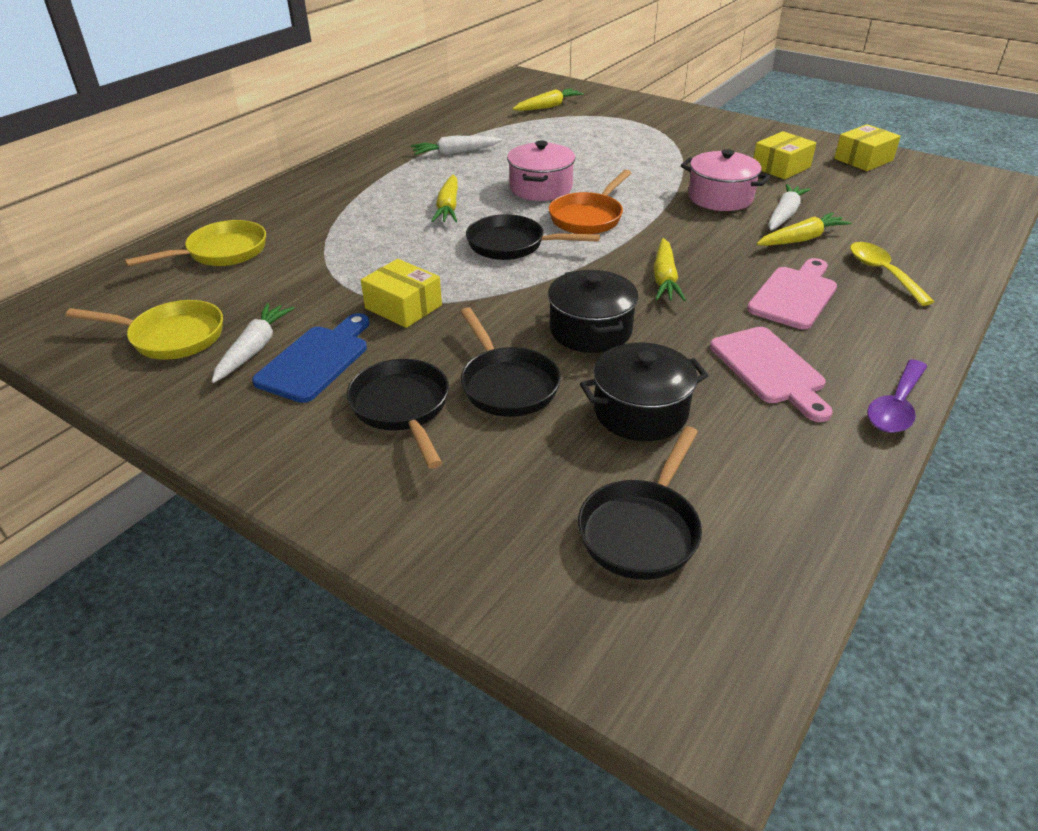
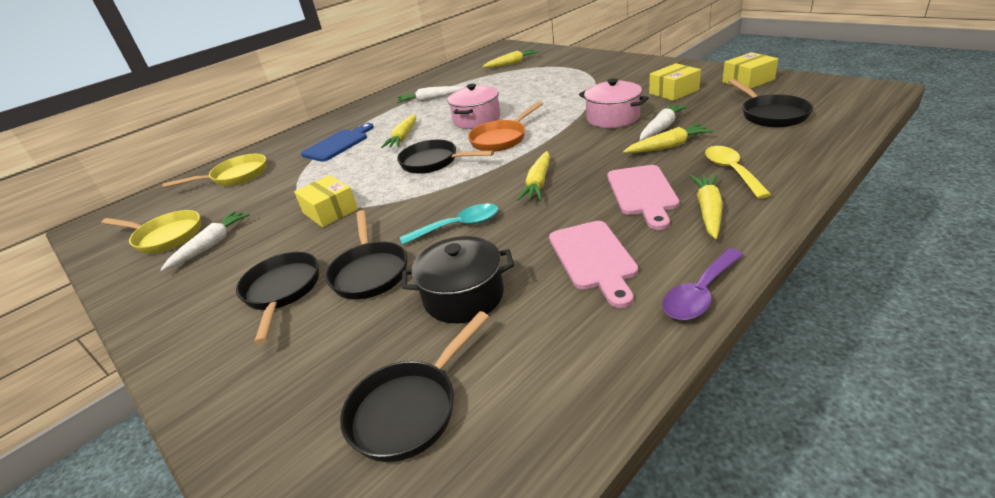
camera: 15 degrees right, 5 degrees down
blue cutting board [252,313,369,403] -> blue cutting board moved to [301,123,374,162]
black pot [548,270,639,353] -> turquoise spoon [400,204,499,245]
pink cutting board [747,258,837,329] -> pink cutting board turned 135 degrees clockwise [607,165,679,230]
none -> yellow carrot [690,174,723,239]
none -> black pan [728,79,813,127]

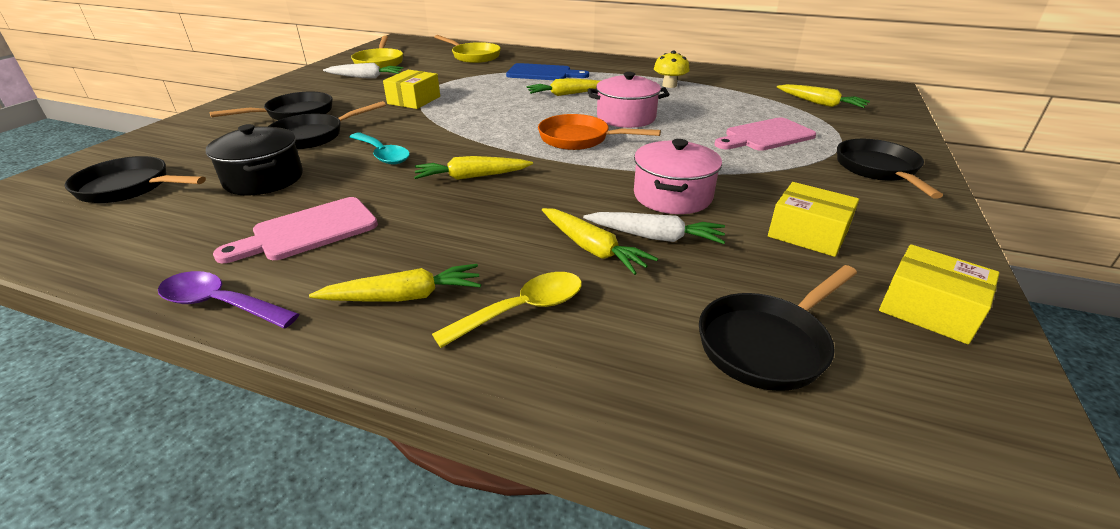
camera: 60 degrees right, 0 degrees up
white carrot [397,86,464,103] -> yellow mushroom [654,51,690,88]
black pan [397,140,494,174] -> black pan moved to [837,139,943,199]
pink cutting board [607,165,679,230] -> pink cutting board moved to [714,117,816,151]

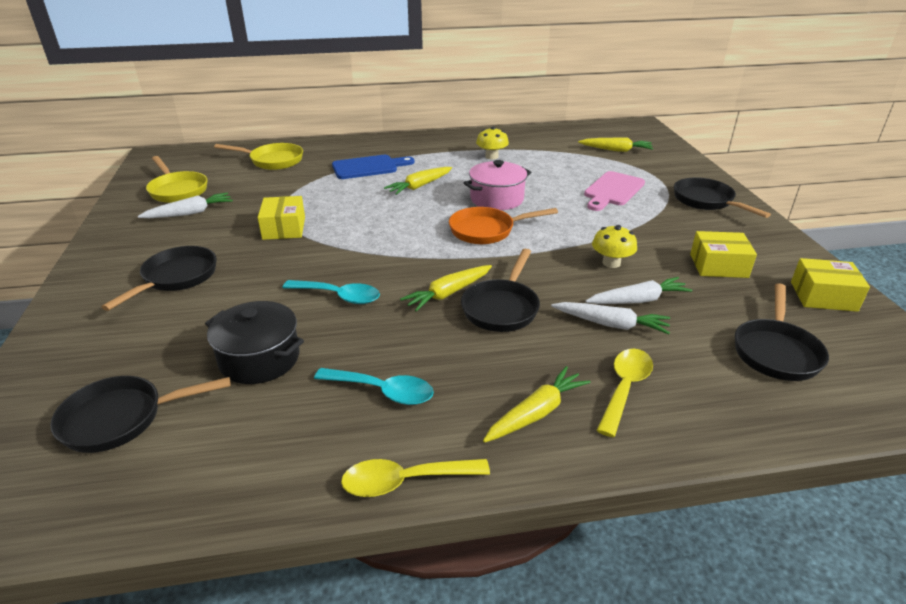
camera: 30 degrees left, 0 degrees up
purple spoon [158,271,299,328] -> yellow spoon [341,459,490,497]
pink cutting board [213,197,378,263] -> turquoise spoon [314,368,434,405]
black pan [268,101,386,149] -> black pan moved to [461,249,540,332]
yellow carrot [542,208,658,275] -> white carrot [551,302,670,334]
pink pot [634,139,722,214] -> yellow mushroom [592,225,637,268]

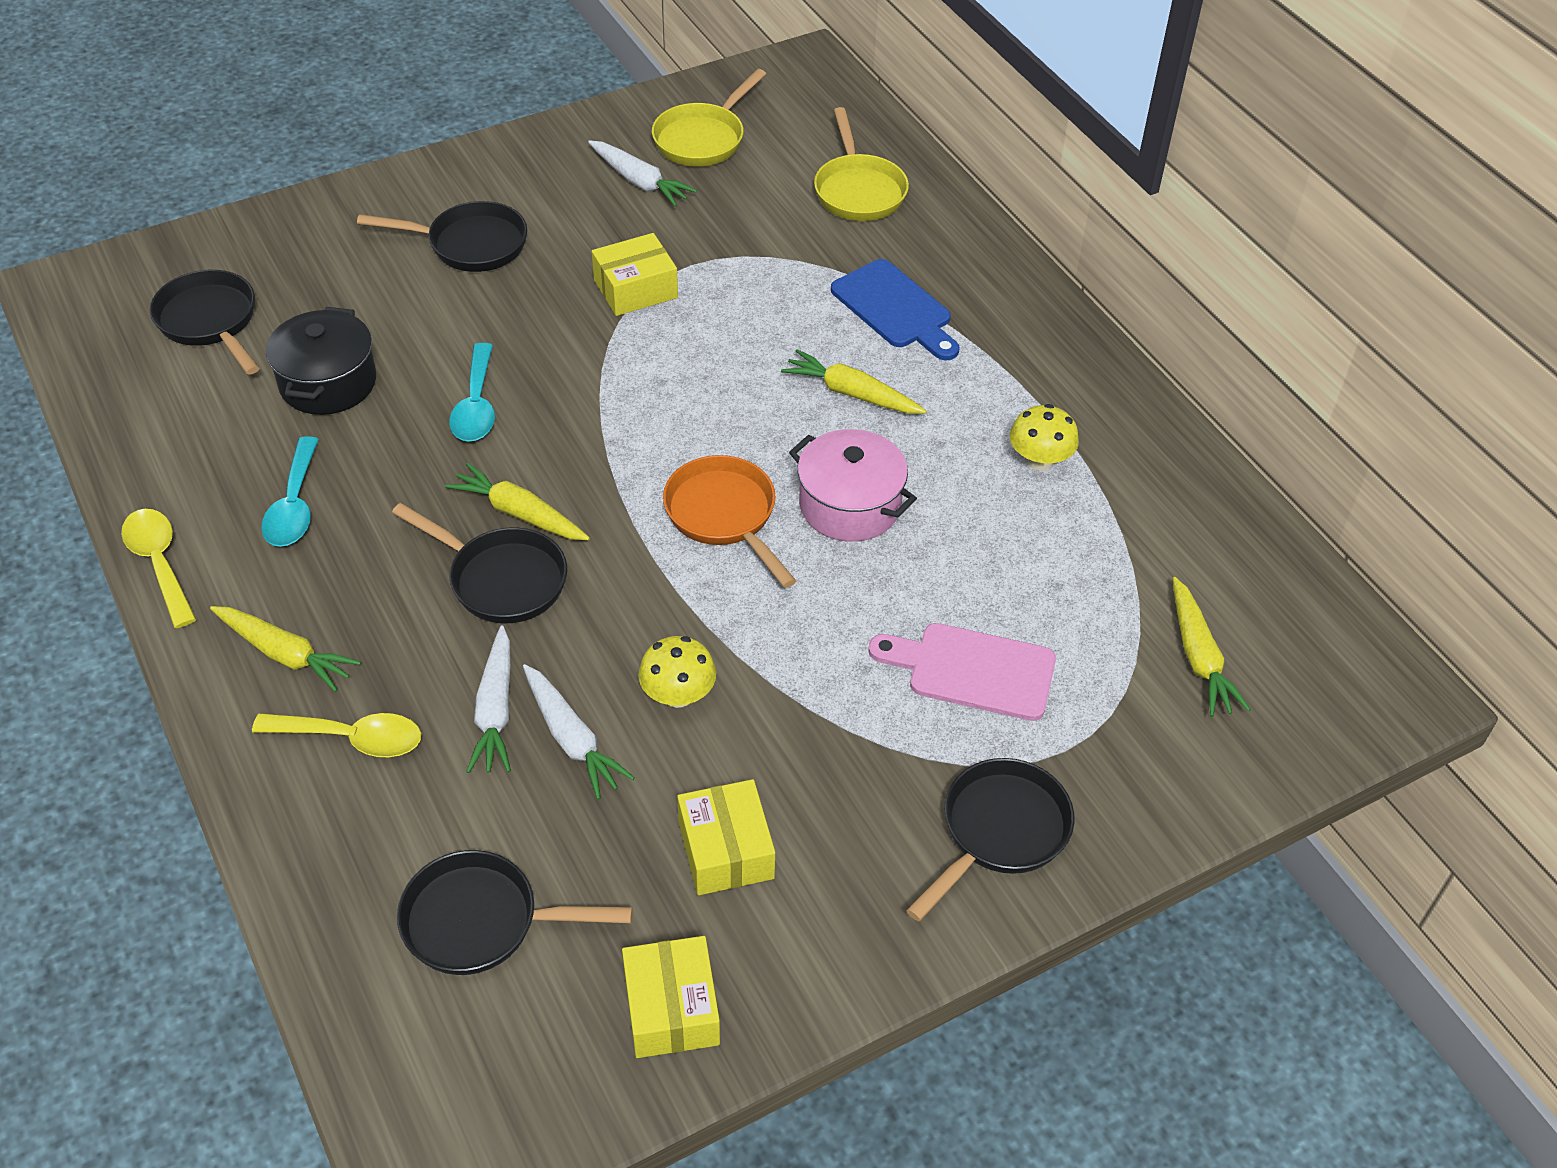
camera: 70 degrees right, 15 degrees up
black pan [461,249,540,332] -> black pan turned 150 degrees counterclockwise [392,503,567,623]

